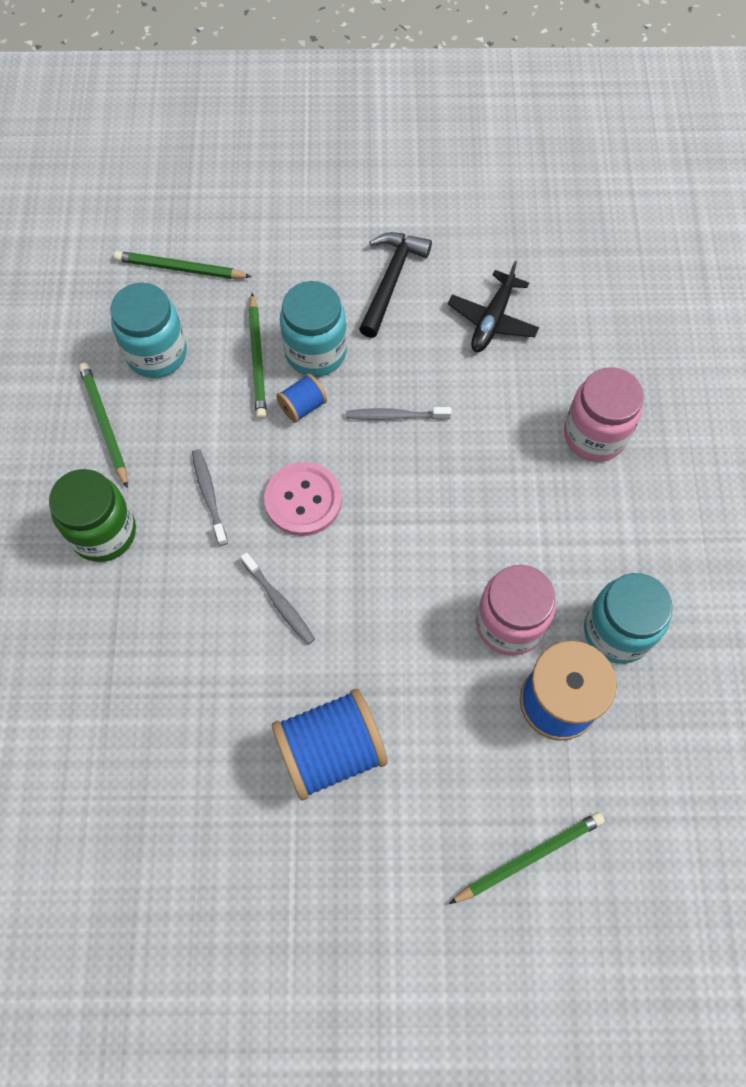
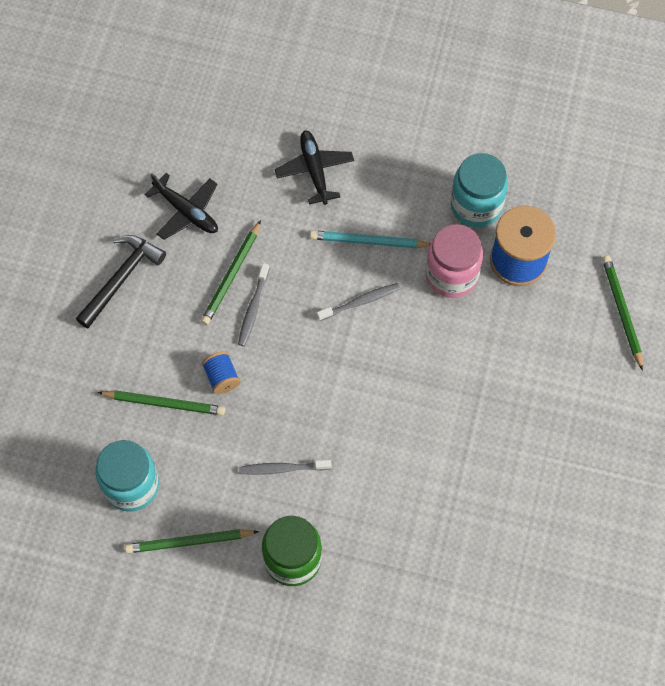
camera: 75 degrees left, 0 degrees up
green pencil [114,251,252,279] -> green pencil moved to [201,220,261,325]
grey toothbrush [241,553,315,645] -> grey toothbrush moved to [317,283,400,321]
pink button [264,462,342,536] -> none
blue spool [272,689,388,800] -> none
turquoise jar [280,281,347,376] -> none
black hammer [359,232,432,338] -> black hammer turned 90 degrees clockwise [76,235,166,328]
pink jar [564,367,644,462] -> black plane [275,130,354,205]
none -> turquoise pencil [310,230,430,248]

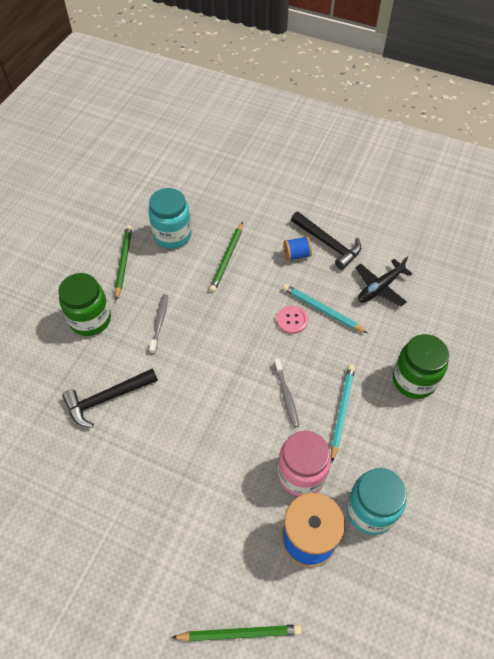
camera: 100 degrees right, 10 degrees down
green pencil [201,220,261,325] -> turquoise pencil [283,284,368,333]
blue spool [202,351,241,394] -> blue spool moved to [283,236,312,261]
grey toothbrush [238,263,270,346] -> pink button [277,306,308,334]
black plane [275,130,354,205] -> green jar [393,334,449,399]
none -> black hammer [62,368,158,428]

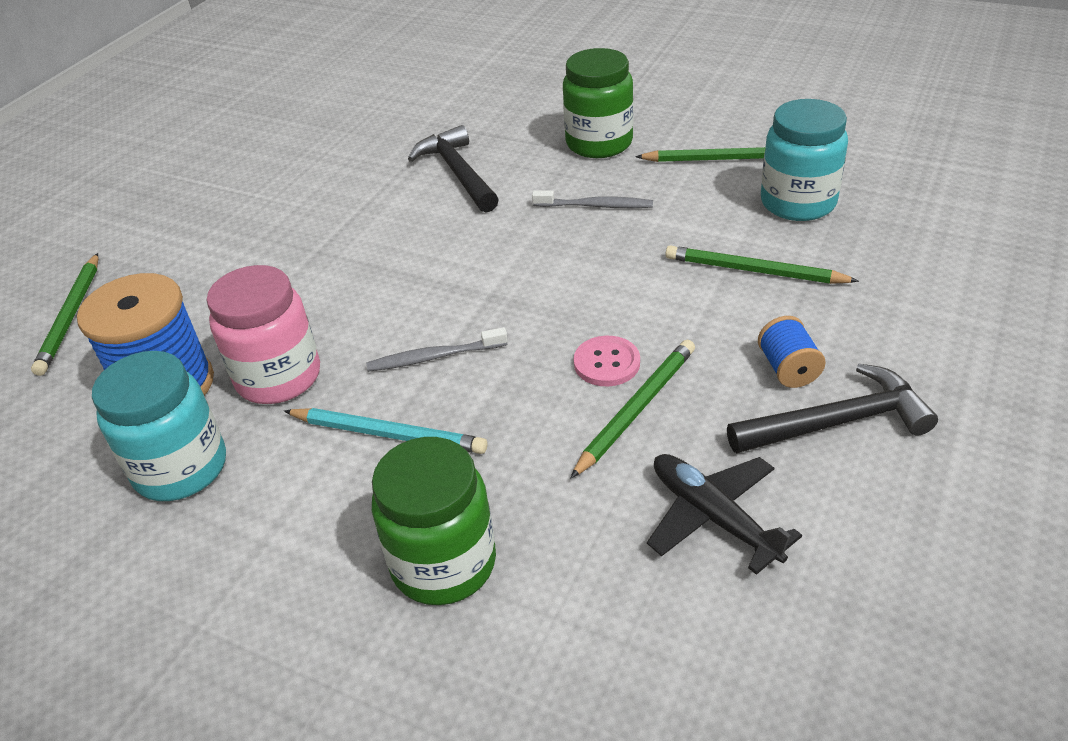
camera: 95 degrees right, 15 degrees down
turquoise pencil [283,284,368,333] -> green pencil [570,340,695,479]
black hammer [291,212,361,270] -> black hammer turned 150 degrees counterclockwise [727,364,938,453]

